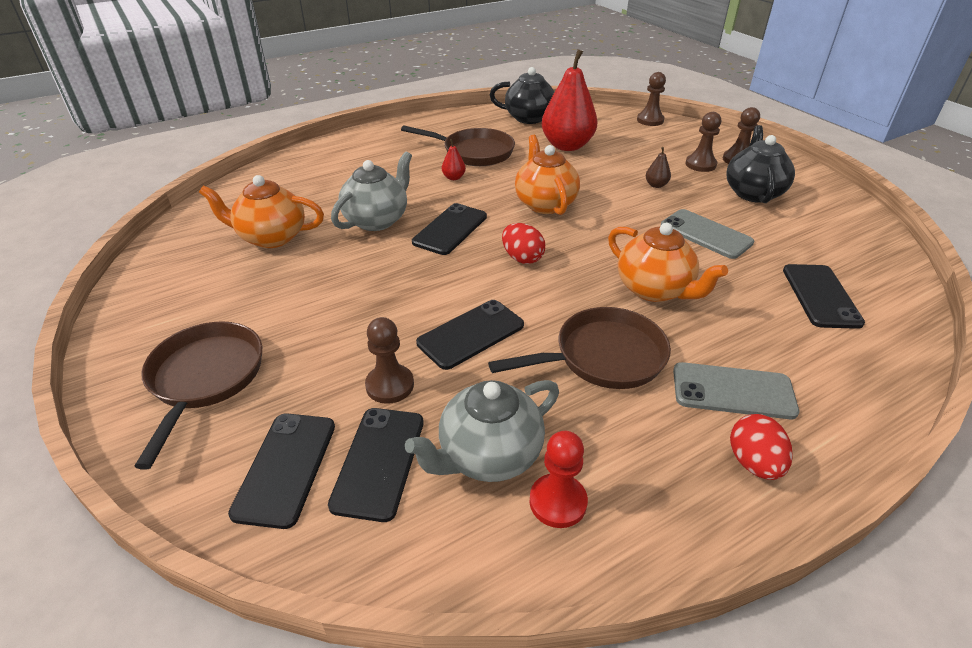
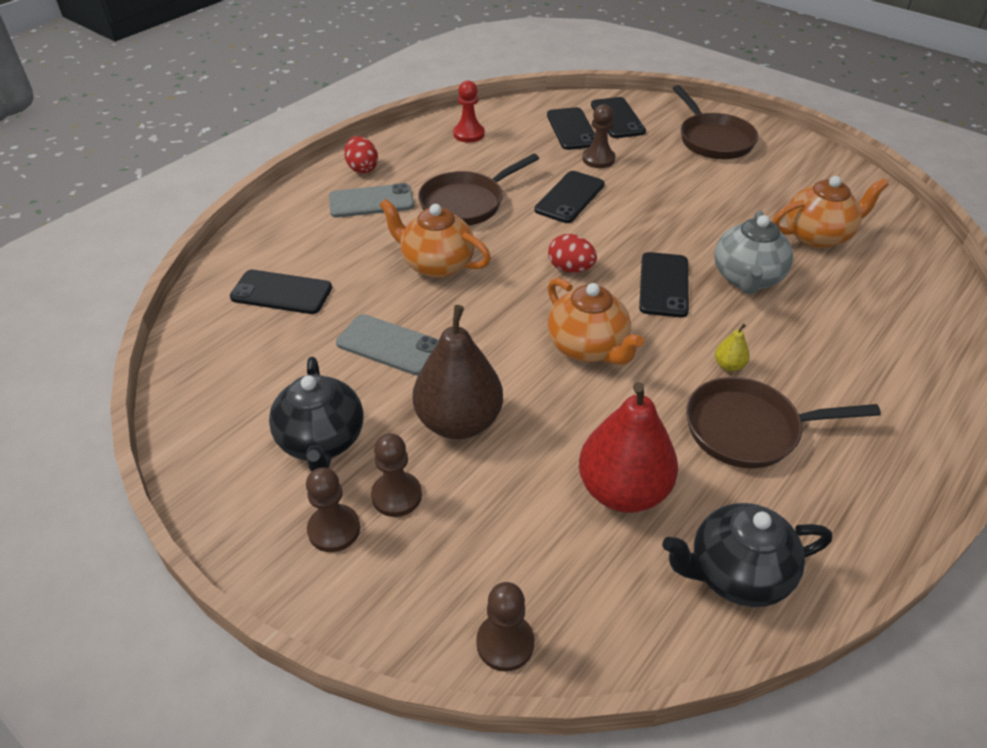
camera: 160 degrees right, 5 degrees up
grey teapot [405,380,559,482] -> none
red pear [442,139,466,180] -> yellow pear [715,324,750,371]
brown pear [646,147,671,188] -> brown pear [413,305,503,439], size x2.47
black phone [783,264,865,329] -> black phone turned 60 degrees counterclockwise [230,270,332,314]

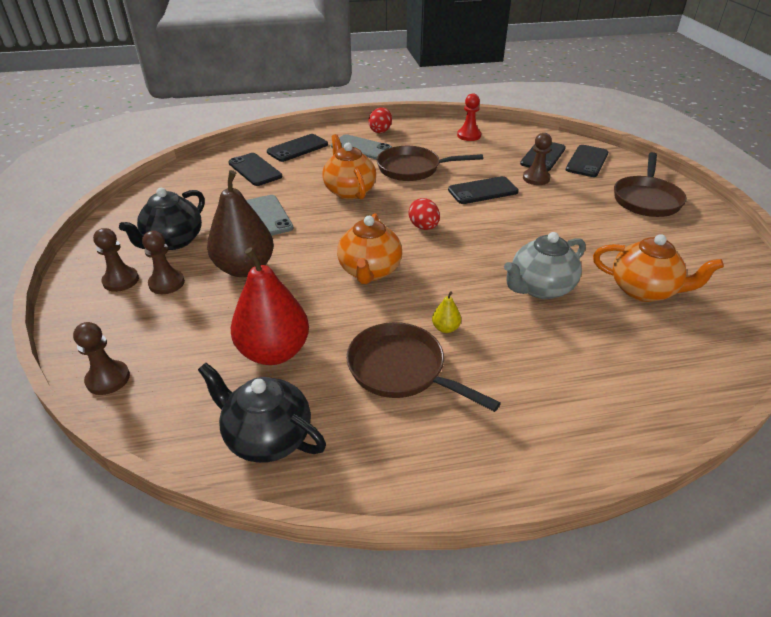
camera: 40 degrees right, 5 degrees down
black phone [639,252,689,318] -> black phone moved to [267,134,328,162]

